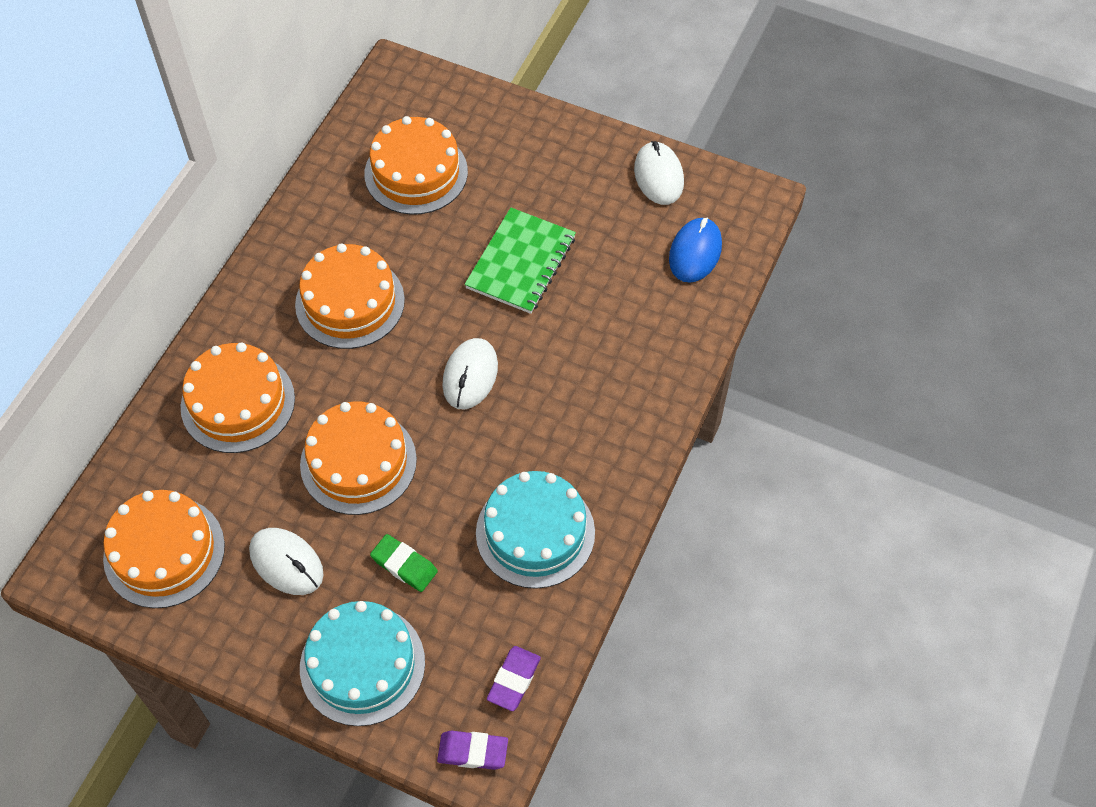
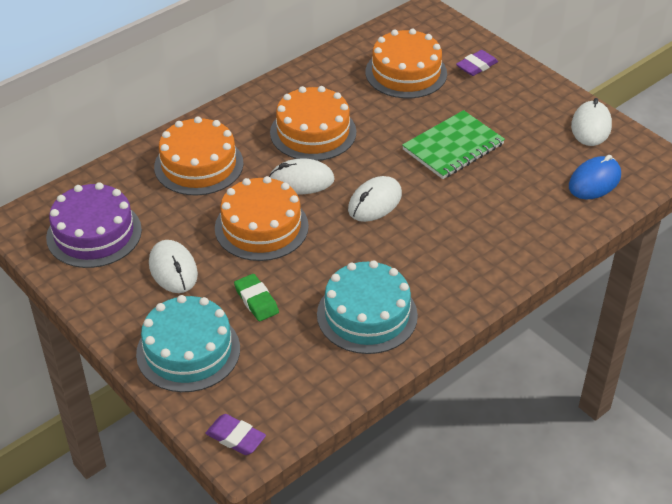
camera: 25 degrees right, 15 degrees down
orange cake [103,490,225,608] -> purple cake [46,182,142,268]
purple eraser [487,646,541,711] -> purple eraser moved to [456,50,498,76]
none -> white mouse [269,158,335,194]

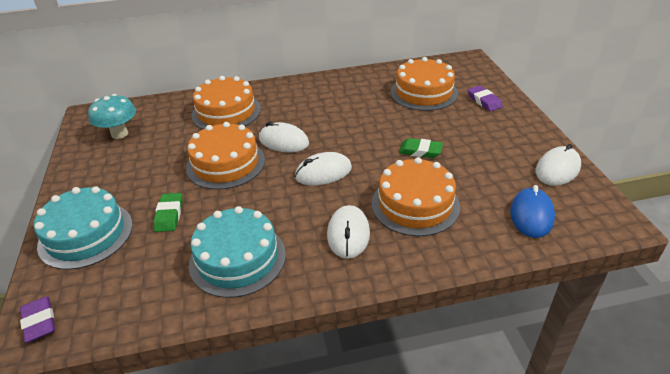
camera: 30 degrees right, 5 degrees down
purple cake [46,182,142,268] -> turquoise mushroom [88,94,136,139]
white mouse [149,240,198,293] -> white mouse moved to [327,205,370,259]
orange cake [270,86,356,161] -> orange cake moved to [372,157,460,236]
green notebook [402,110,505,179] -> green eraser [399,138,443,158]
purple eraser [456,50,498,76] -> purple eraser turned 75 degrees clockwise [468,85,503,111]
blue mouse [569,155,621,199] -> blue mouse turned 60 degrees counterclockwise [510,185,555,238]

